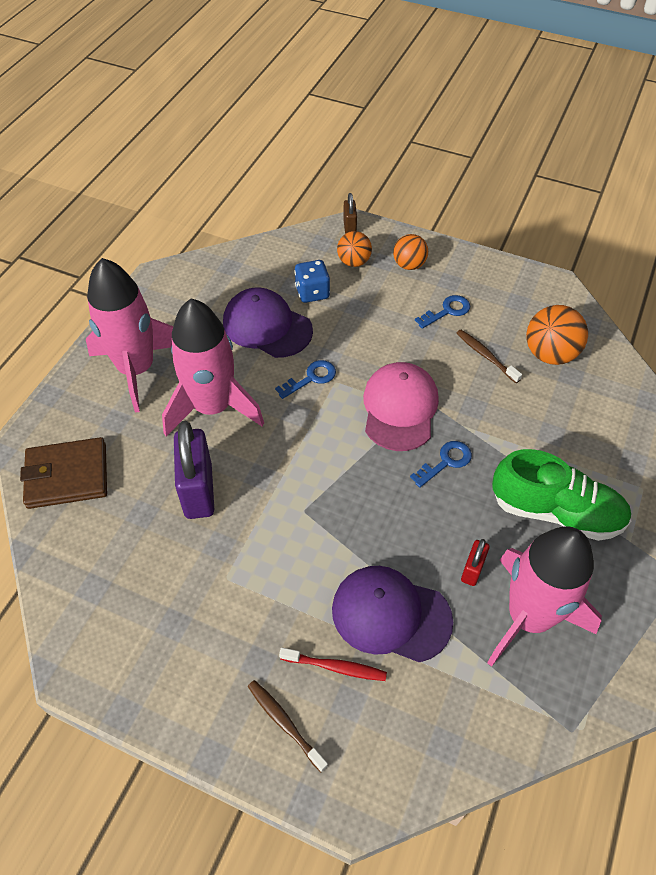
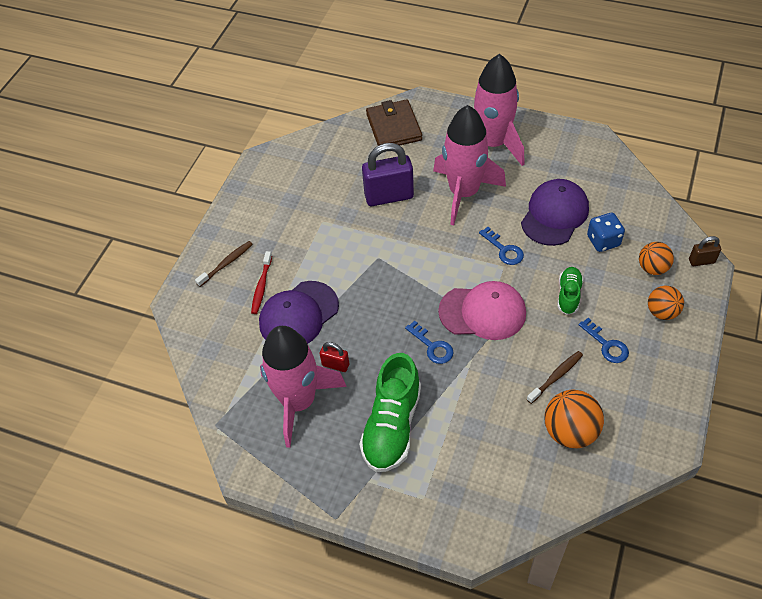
camera: 90 degrees right, 0 degrees up
purple cap [332,566,453,662] -> purple cap turned 150 degrees counterclockwise [259,281,339,344]
none -> green shoe [557,267,583,315]

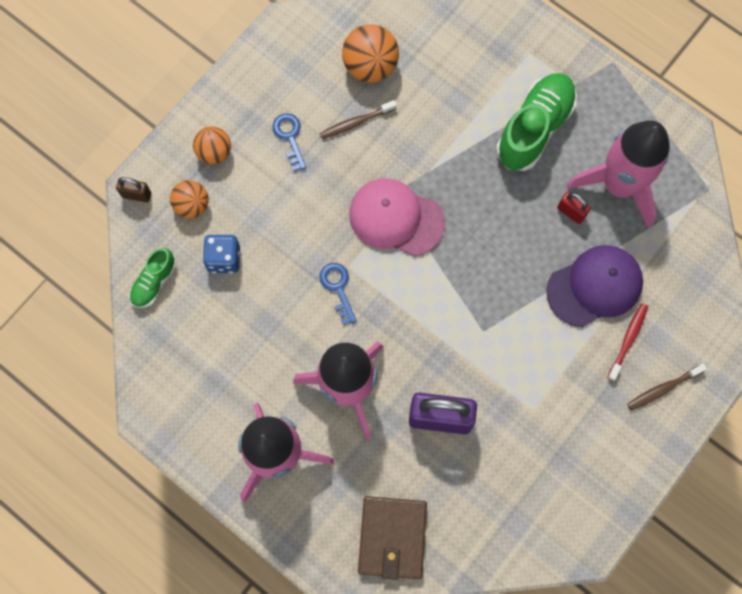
camera: 165 degrees left, 20 degrees up
blue key [405,320,454,364] -> none
purple cap [521,179,589,246] -> none
green shoe [557,267,583,315] -> green shoe moved to [129,248,176,308]

